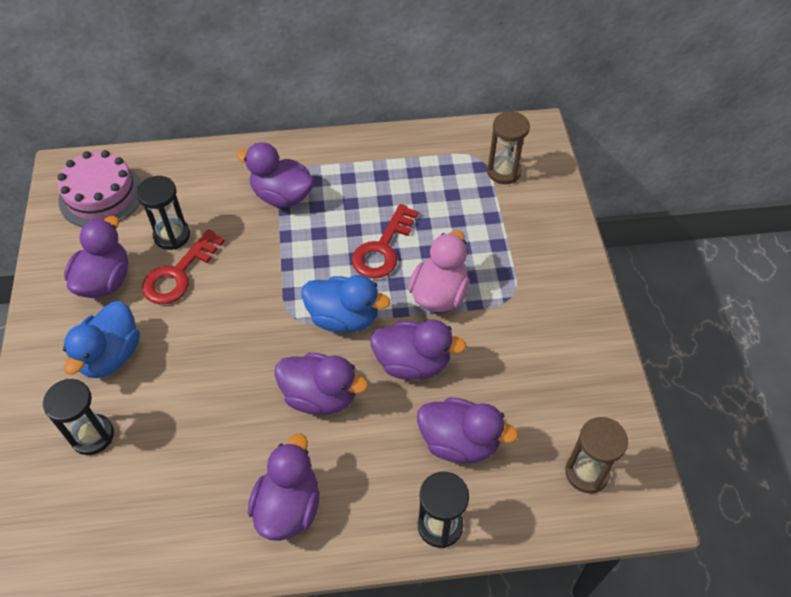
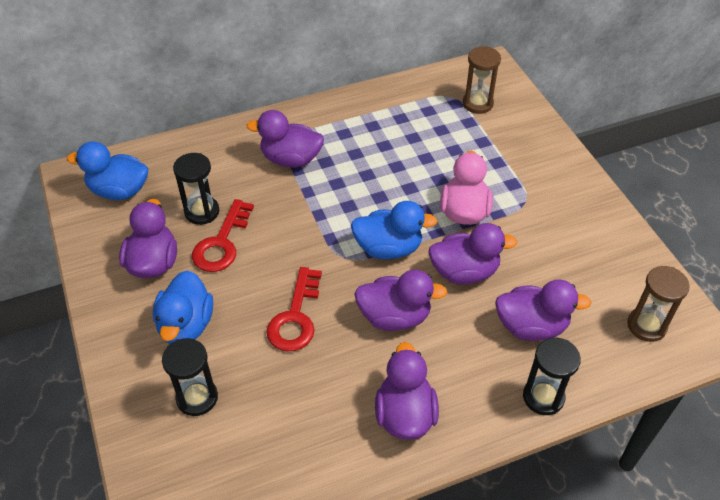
camera: 15 degrees left, 5 degrees down
pink cake [58,150,142,227] -> blue duck [67,142,148,200]
red key [352,204,419,279] -> red key moved to [266,267,322,351]

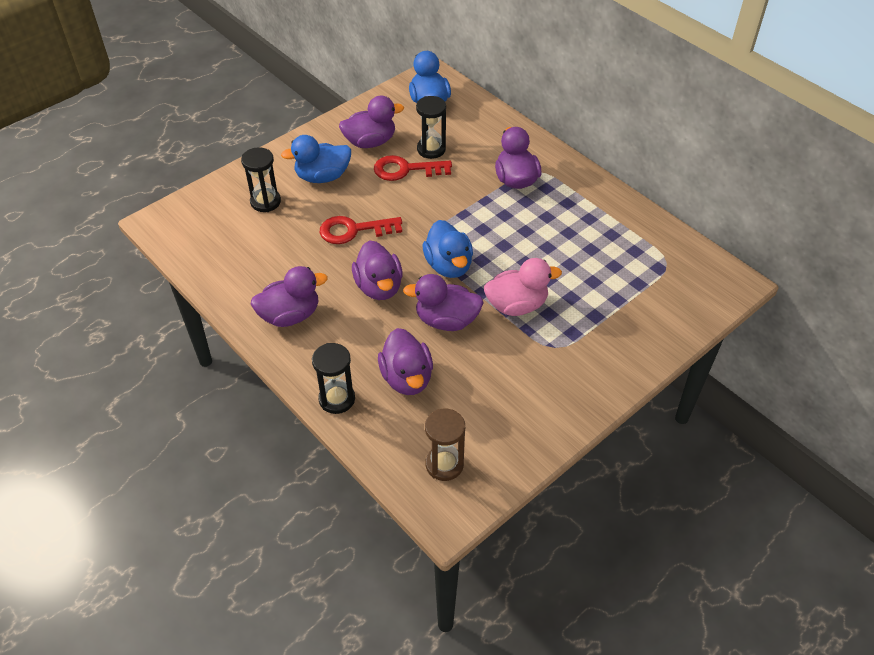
camera: 70 degrees right, 0 degrees up
purple duck [428,223,517,285] -> purple duck turned 120 degrees clockwise [403,274,484,331]
brown hourglass [463,46,501,114] -> none

